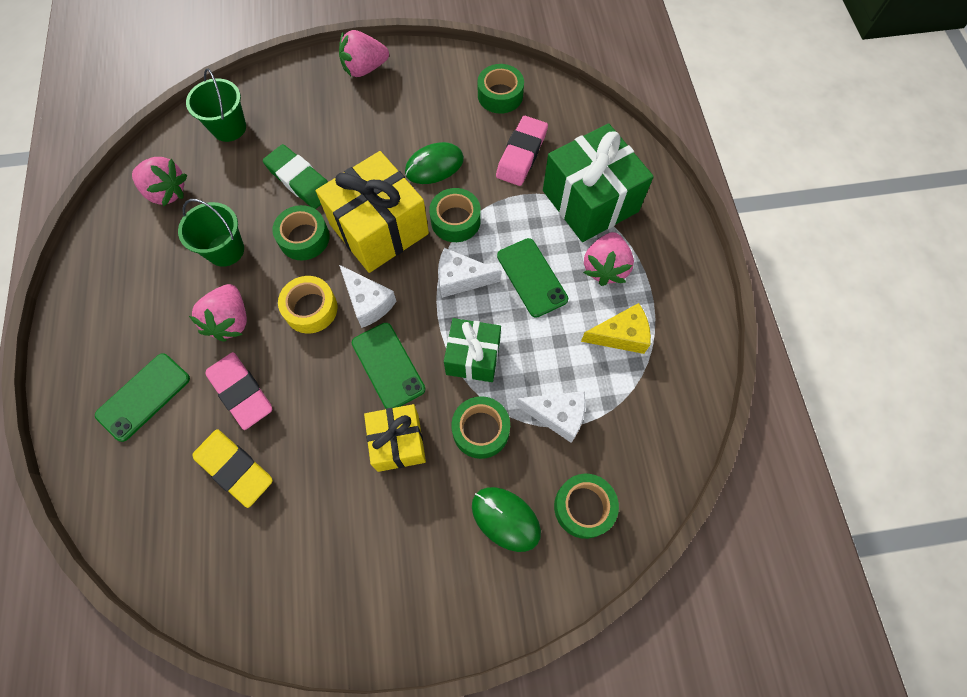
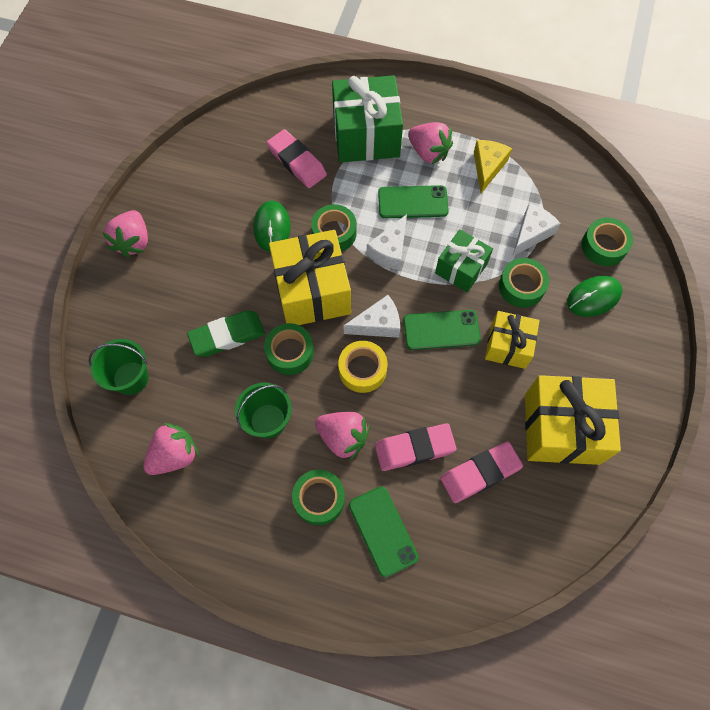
camera: 65 degrees left, 0 degrees up
yellow eraser [192,429,273,508] -> pink eraser [441,442,523,503]
green tape [478,64,524,114] -> green tape moved to [292,470,345,525]
none -> yellow gift [525,375,621,465]

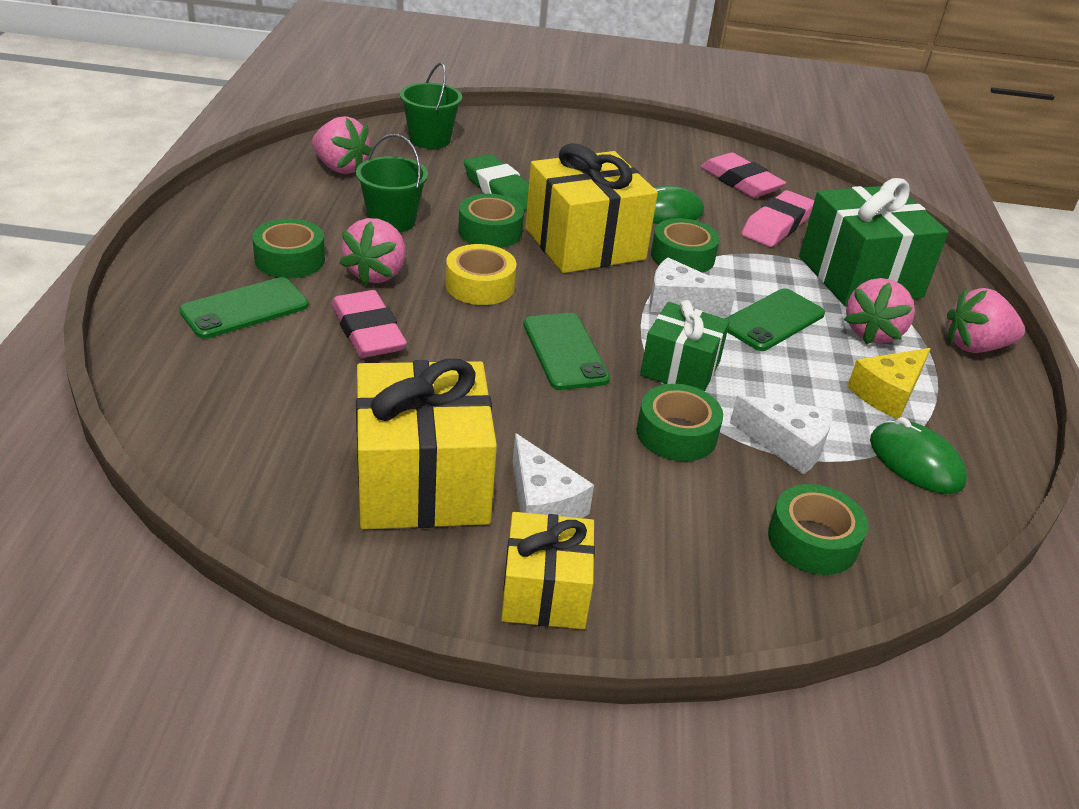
camera: 75 degrees right, 30 degrees down
pink strawberry [103,210,148,258] -> pink strawberry moved to [947,288,1025,353]
white cheese [343,295,400,338] -> white cheese moved to [513,433,594,518]
green phone [378,185,449,218] -> green phone turned 60 degrees clockwise [725,288,825,351]
pink eraser [441,442,523,503] -> pink eraser moved to [701,153,786,198]
yellow cheese [474,140,512,193] -> yellow cheese turned 135 degrees clockwise [847,348,931,419]
yellow gift [485,311,539,369] -> yellow gift moved to [501,512,595,629]
green mouse [567,276,622,317] -> green mouse moved to [870,417,967,494]

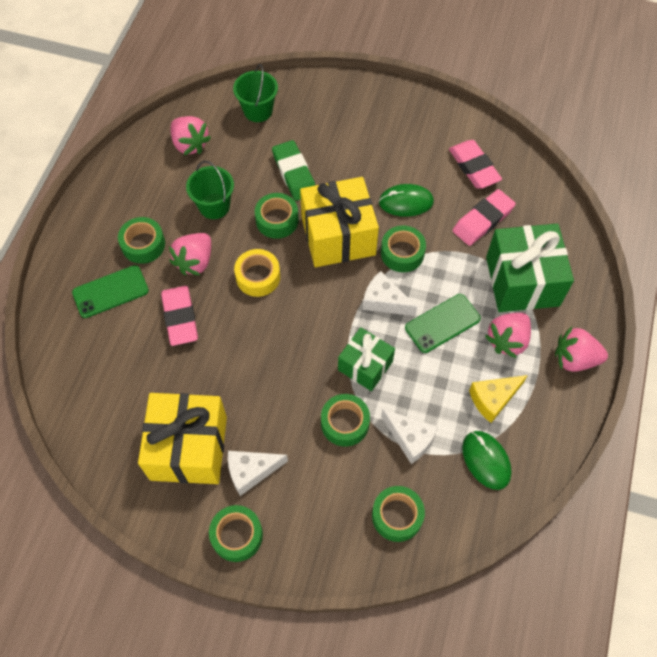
camera: 15 degrees right, 25 degrees up
yellow gift [501,512,595,629] -> green tape [209,505,263,562]
white cheese [513,433,594,518] -> white cheese turned 90 degrees clockwise [228,451,288,496]
green phone [523,313,610,390] -> none

